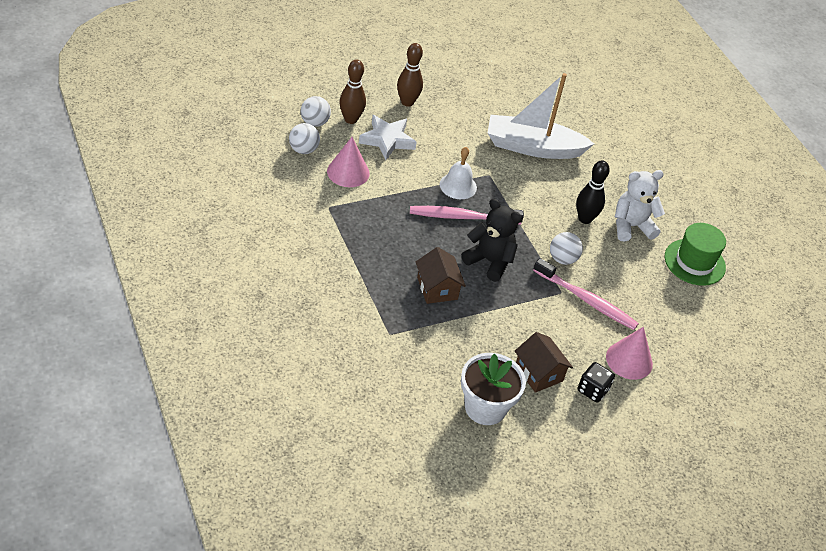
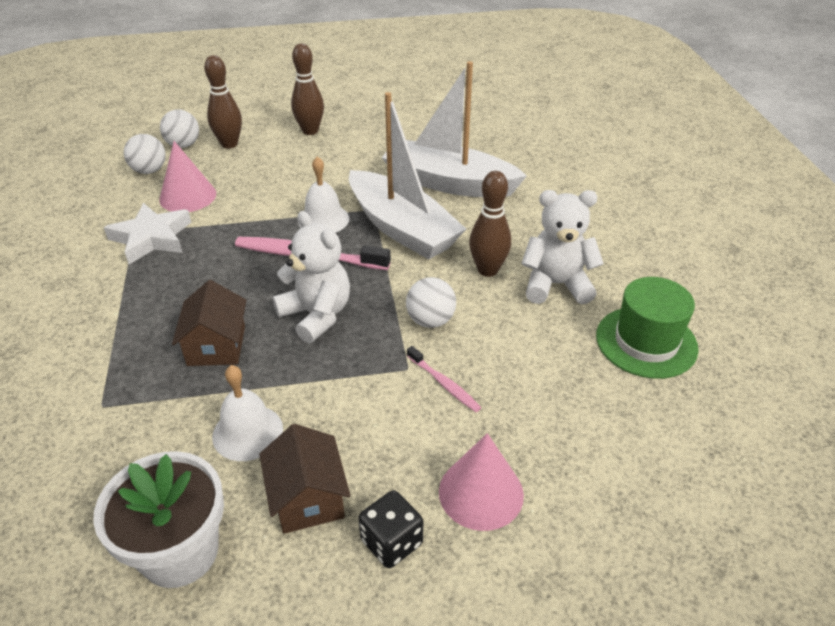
camera: 20 degrees right, 5 degrees down
white star [359,115,417,160] -> white star moved to [104,203,191,264]
black teddy bear [461,199,522,282] -> white teddy bear [273,211,350,343]
pink toothbrush [533,258,639,330] -> pink toothbrush [407,346,481,412], size x0.53
black bowling pin [576,161,610,224] -> brown bowling pin [469,171,511,277]
none -> white bell [212,365,283,461]
none -> white boat [349,92,466,259]

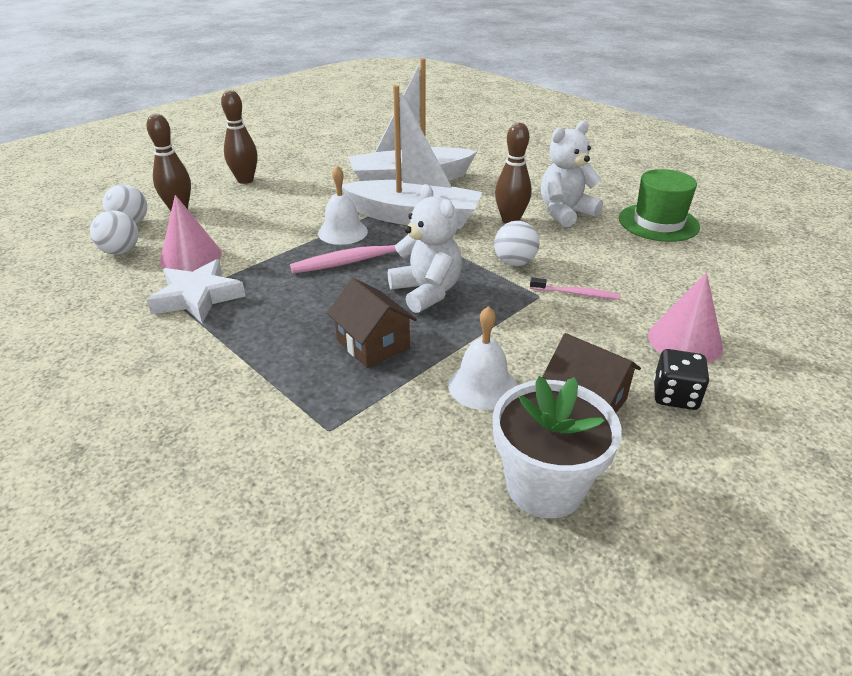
camera: 35 degrees left, 5 degrees down
white teddy bear [273,211,350,343] -> white teddy bear turned 45 degrees clockwise [388,184,462,313]

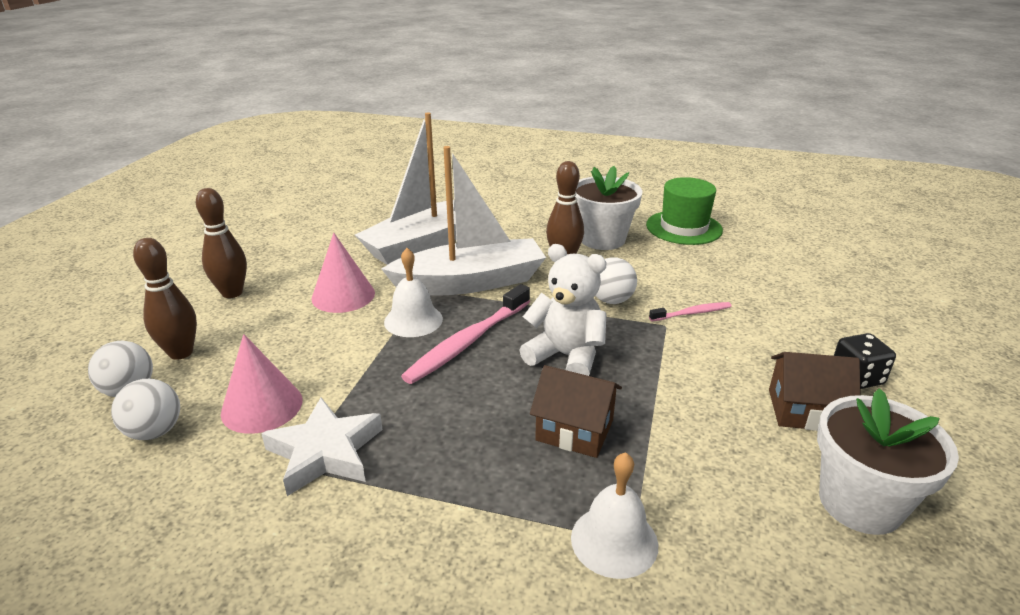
camera: 30 degrees left, 5 degrees down
white bell [448,306,517,410] -> white bell moved to [571,452,658,579]
white teddy bear [541,121,603,227] -> white flower pot [575,166,643,250]
pink cone [648,272,723,363] -> pink cone moved to [311,233,375,313]

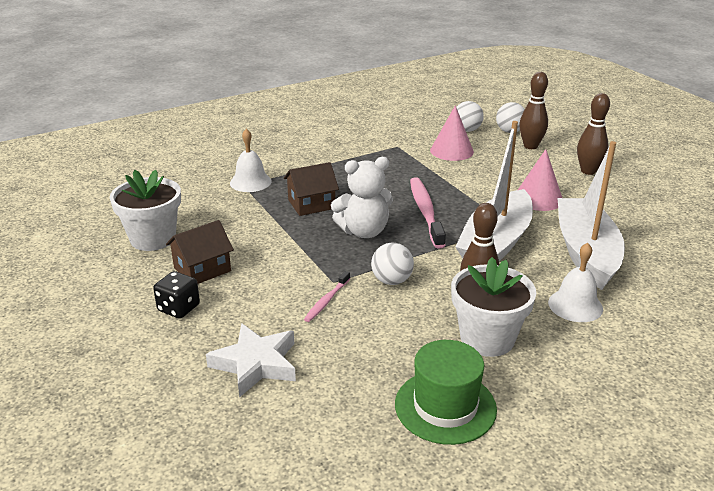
camera: 135 degrees right, 0 degrees up
white star [261,398,383,496] -> white star moved to [206,323,296,398]
white bell [384,248,443,337] -> white bell moved to [548,243,603,322]

